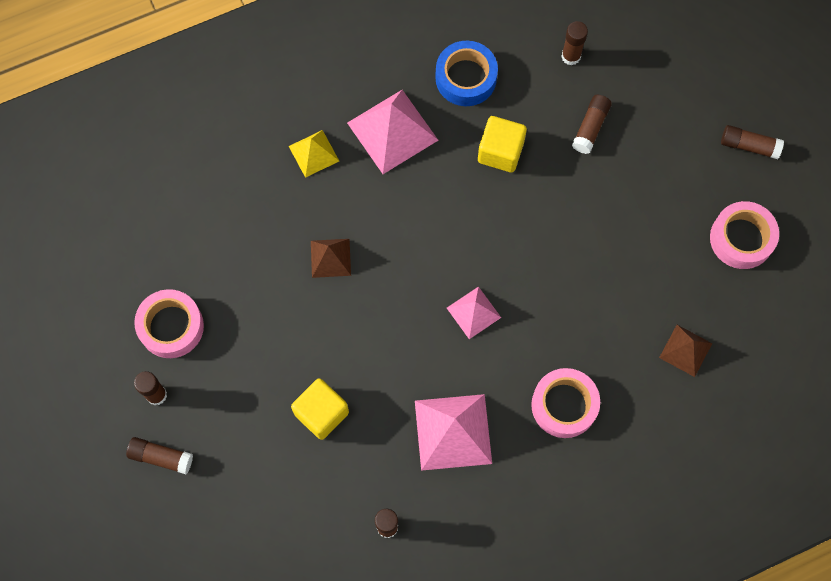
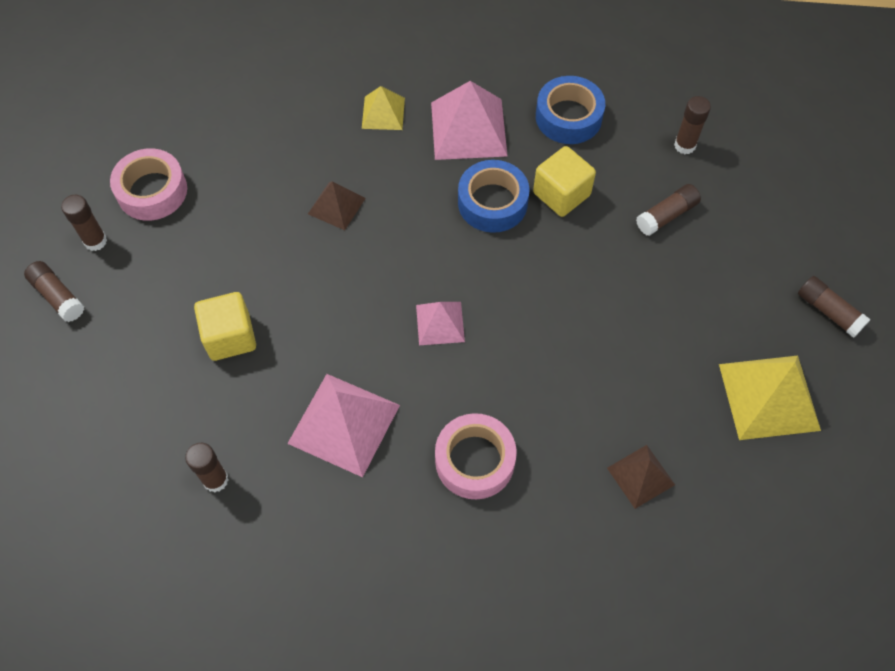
camera: 30 degrees right, 10 degrees down
pink tape [710,201,779,269] -> yellow pyramid [719,356,821,440]
none -> blue tape [458,160,530,233]

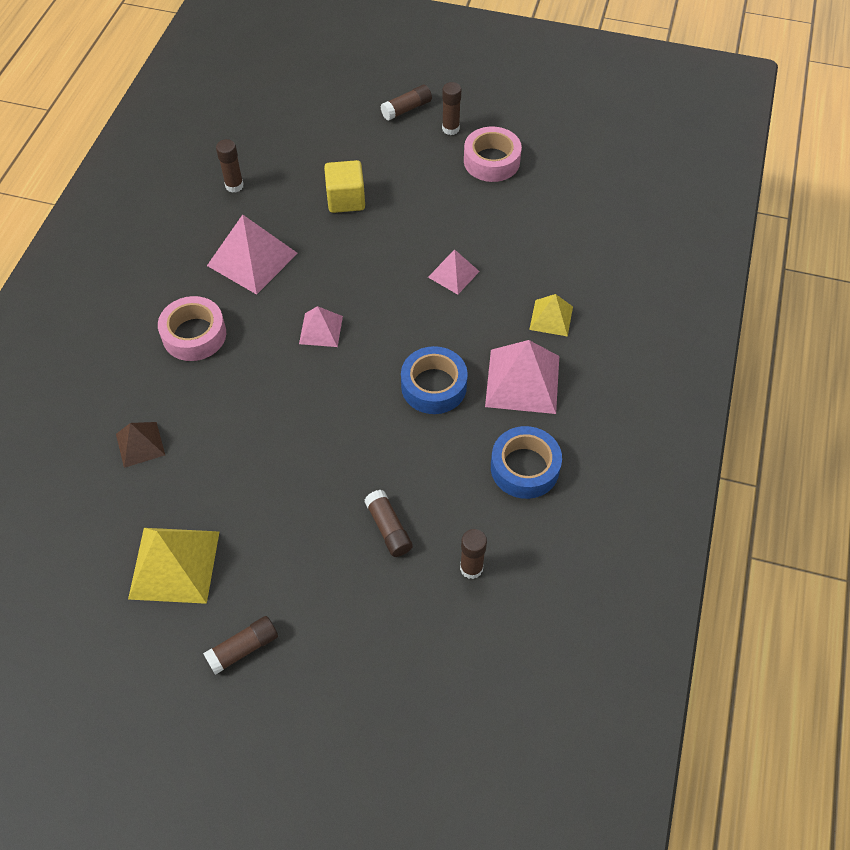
camera: 100 degrees right, 5 degrees down
brown pyramid [308,181,366,230] -> pink pyramid [428,250,480,295]
yellow cube [533,146,596,217] -> none

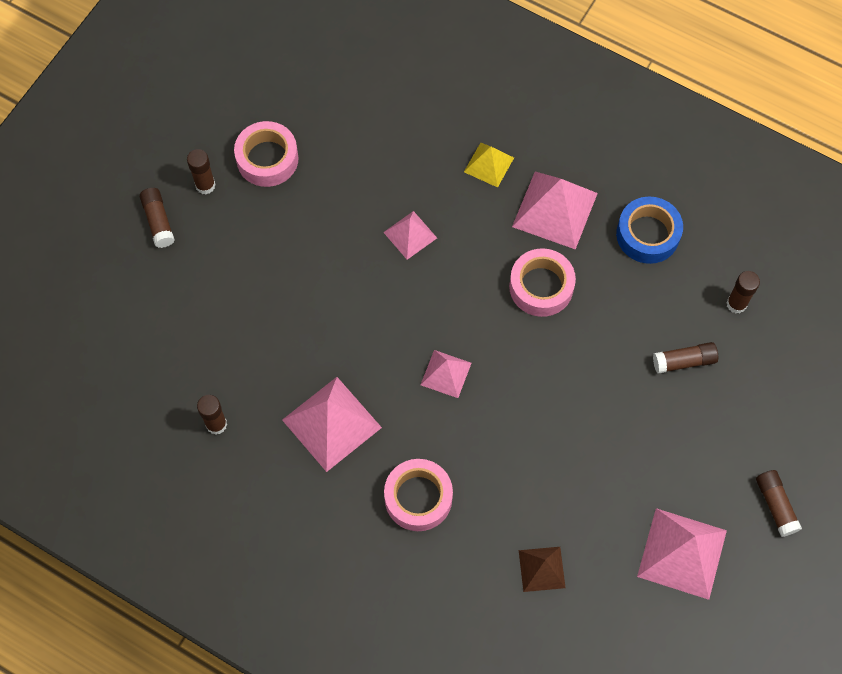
camera: 75 degrees left, 10 degrees up
yellow pyramid [128,528,219,604] -> pink pyramid [637,508,727,600]
yellow cube [324,160,365,213] -> none
blue tape [401,346,468,414] -> pink tape [509,248,576,317]

